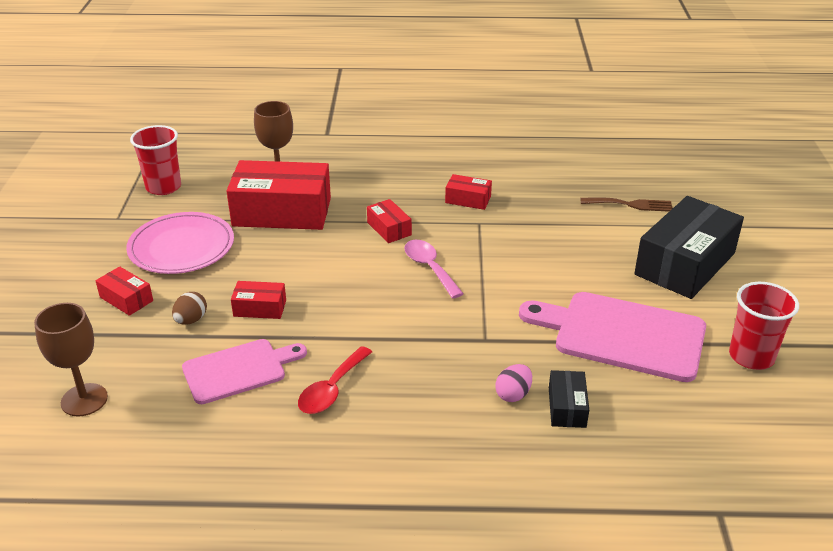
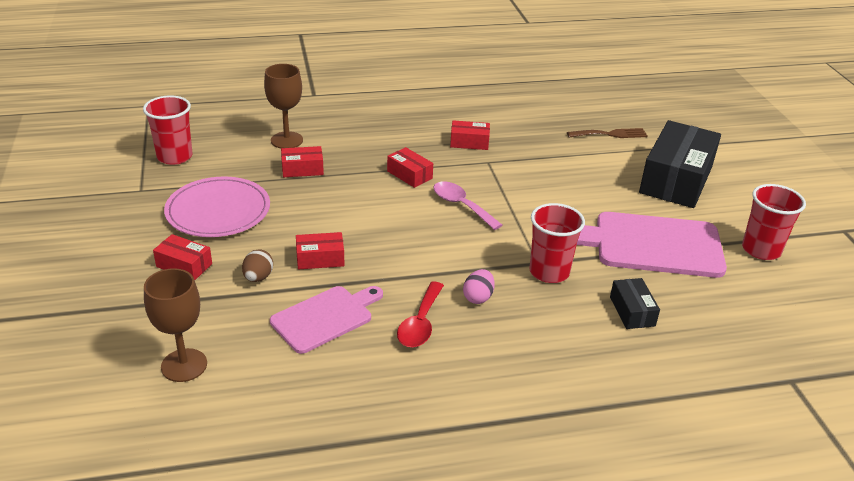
camera: 15 degrees left, 0 degrees up
red box [227,160,331,230] -> red box [281,146,324,177], size x0.46
pink egg [495,364,532,402] -> pink egg moved to [463,269,495,304]
none -> red cup [529,203,585,283]

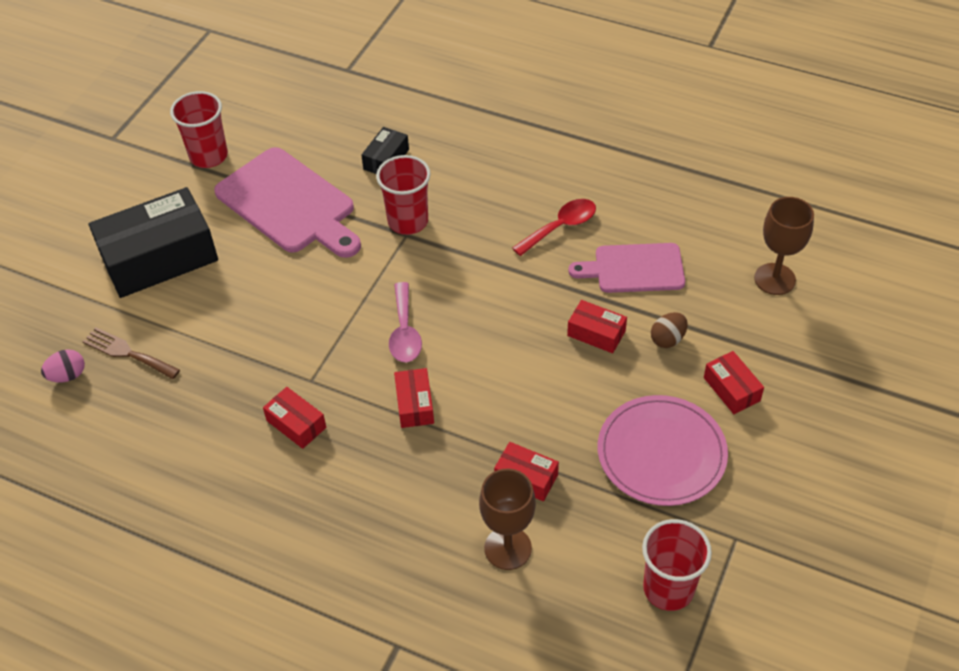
camera: 140 degrees left, 15 degrees up
pink egg [463,269,495,304] -> pink egg moved to [41,349,85,382]

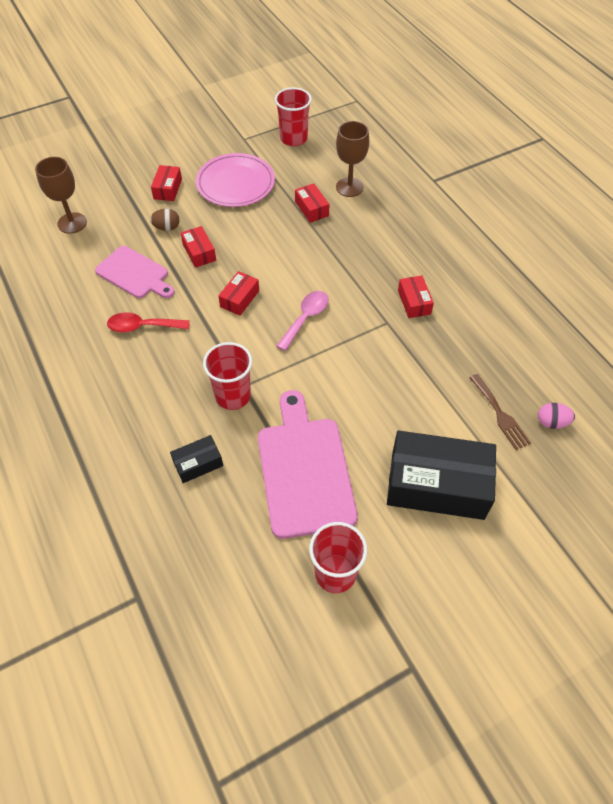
camera: 145 degrees left, 5 degrees up
red box [394,368,434,428] -> red box moved to [218,271,259,316]

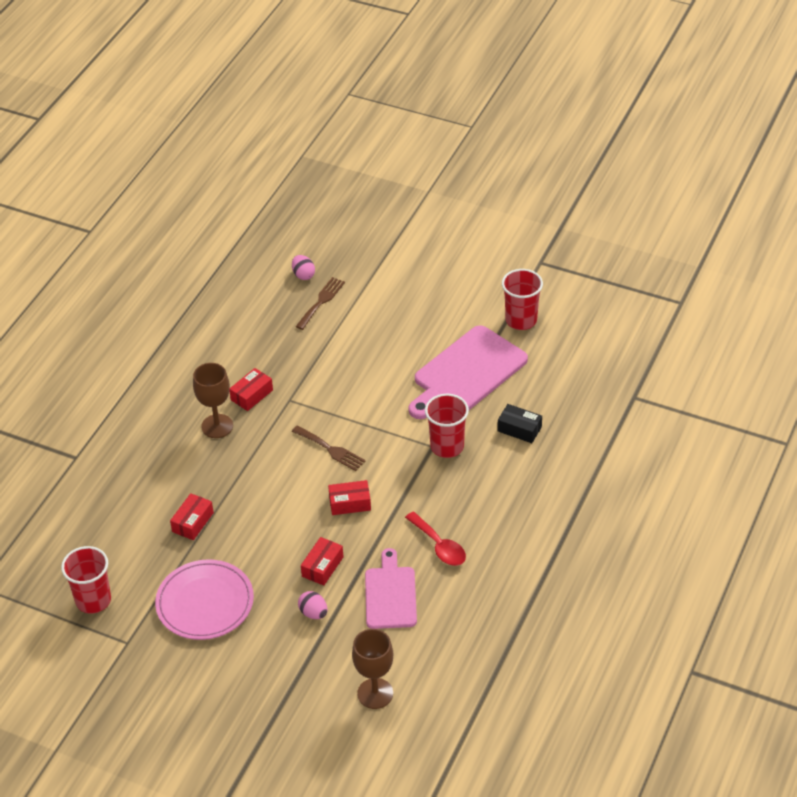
camera: 125 degrees left, 10 degrees down
brown egg [150,209,180,231] -> pink egg [298,591,328,619]
red box [151,165,182,201] -> none
pink spoon [276,291,329,351] -> brown fork [292,426,366,471]
brown goblet [336,121,369,197] -> brown goblet moved to [193,363,233,438]
black box [387,430,496,520] -> none

